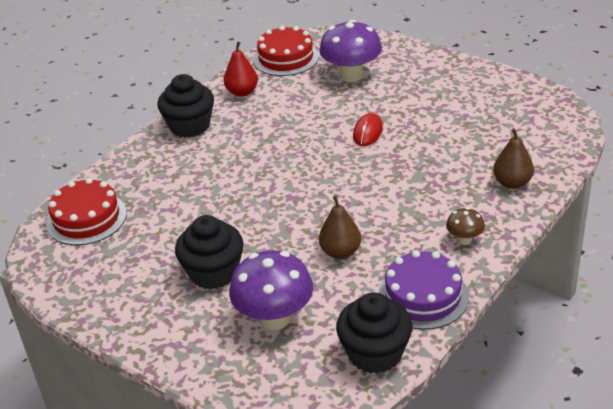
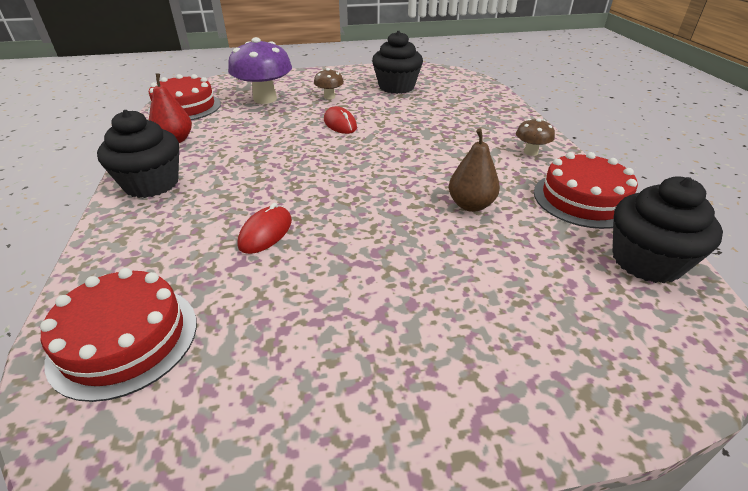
camera: 50 degrees left, 0 degrees up
black cupcake [175,215,244,290] -> black cupcake moved to [372,31,423,94]
purple mushroom [229,250,313,330] -> none
purple cake [378,250,469,330] -> red cake [534,152,638,229]
brown pear [493,128,534,189] -> none
none -> red mouse [238,203,292,254]
none -> brown mushroom [314,68,344,99]

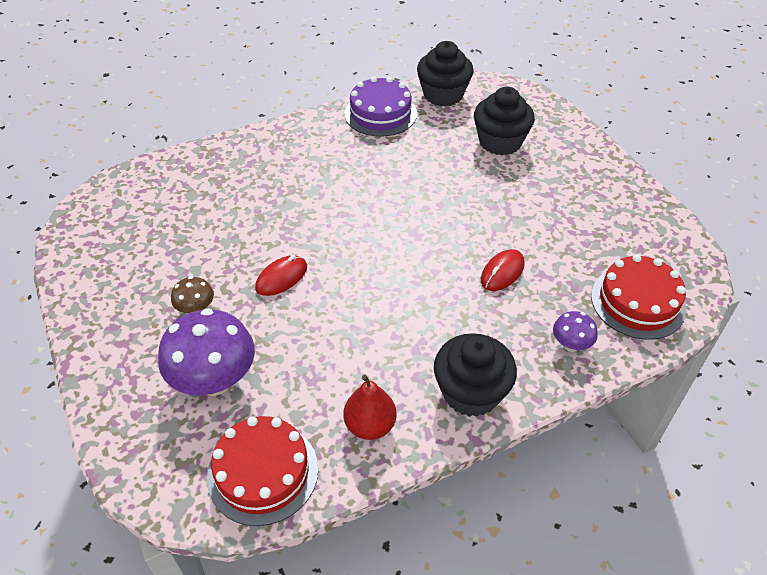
camera: 105 degrees left, 10 degrees up
red mouse [238,203,292,254] -> red mouse turned 60 degrees counterclockwise [481,249,525,291]
black cupcake [372,31,423,94] -> black cupcake moved to [474,87,535,155]
brown pear [449,128,500,212] -> none
brown mushroom [516,118,555,156] -> none
red cake [534,152,638,229] -> purple cake [344,76,417,137]
none -> purple mushroom [553,311,598,352]

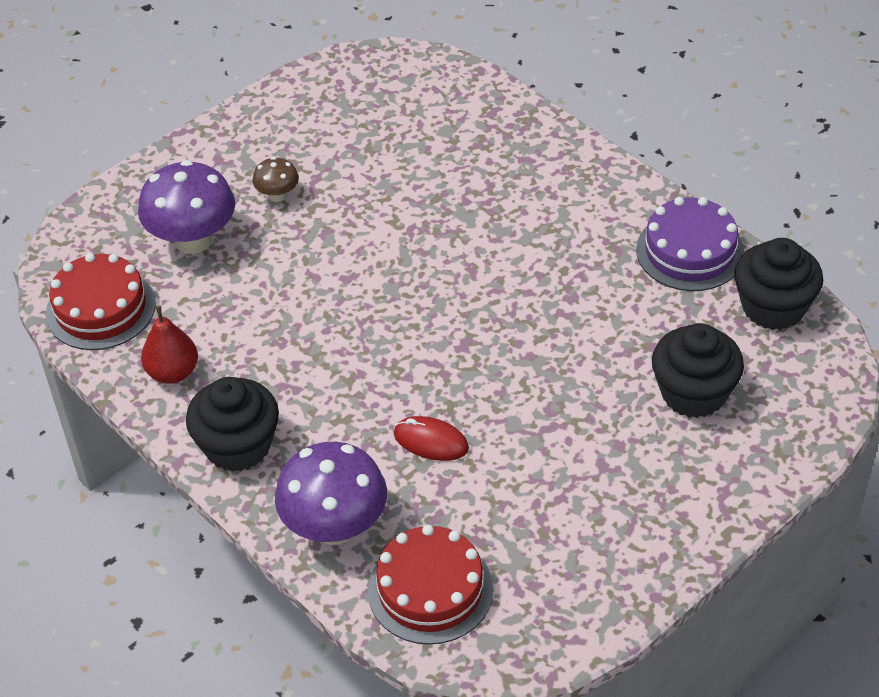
camera: 75 degrees right, 0 degrees up
red mouse [255,255,307,296] -> none
purple mushroom [553,311,598,352] -> purple mushroom [275,442,387,545], size x2.03

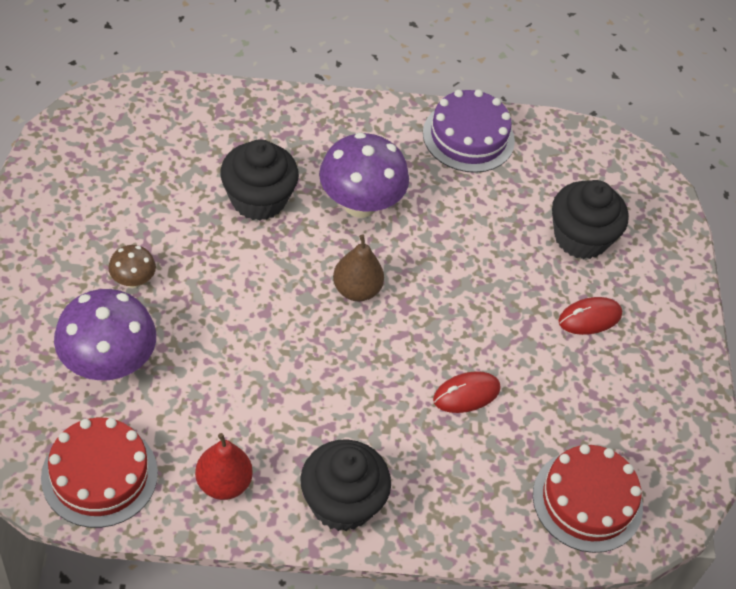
camera: 55 degrees left, 5 degrees up
purple mushroom [275,442,387,545] -> purple mushroom moved to [319,132,409,218]
black cupcake [734,238,823,330] -> black cupcake moved to [220,139,299,221]
none -> brown pear [333,235,384,302]
none -> red mouse [558,297,622,335]

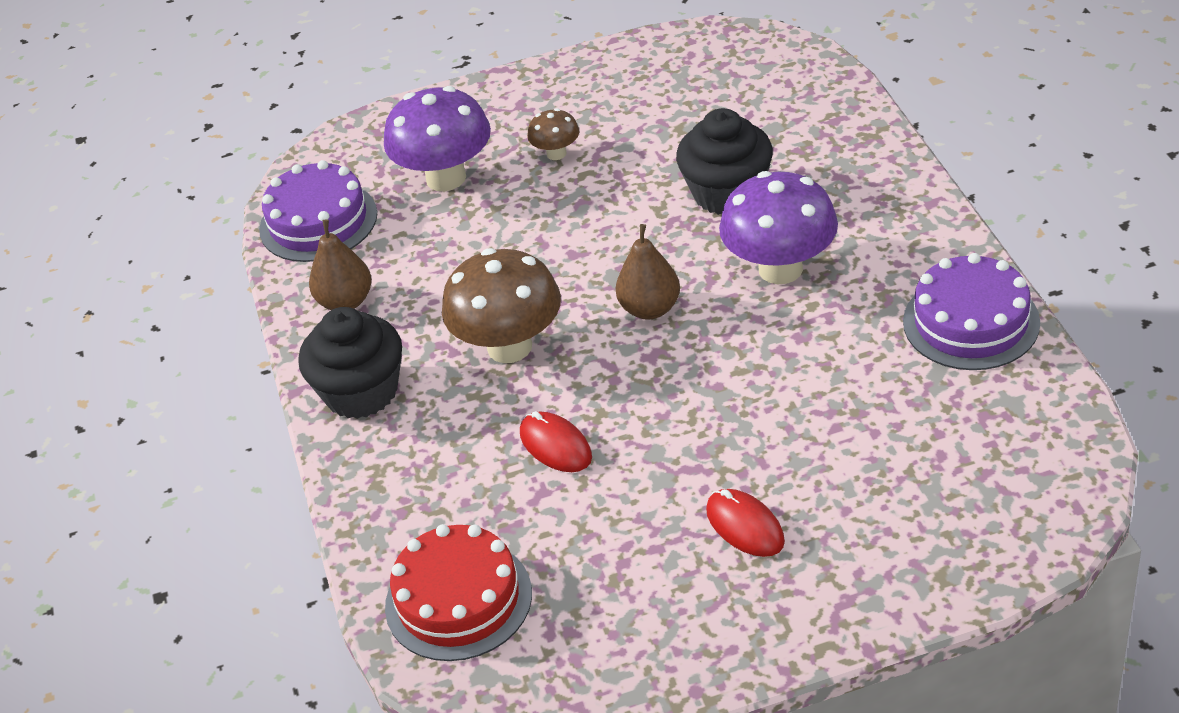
camera: 85 degrees right, 10 degrees down
red cake [41,418,158,528] -> purple cake [259,160,377,262]
red pear [195,433,253,500] -> brown pear [309,219,372,310]
black cupcake [552,180,629,259] -> none
none -> brown mushroom [442,248,561,363]

